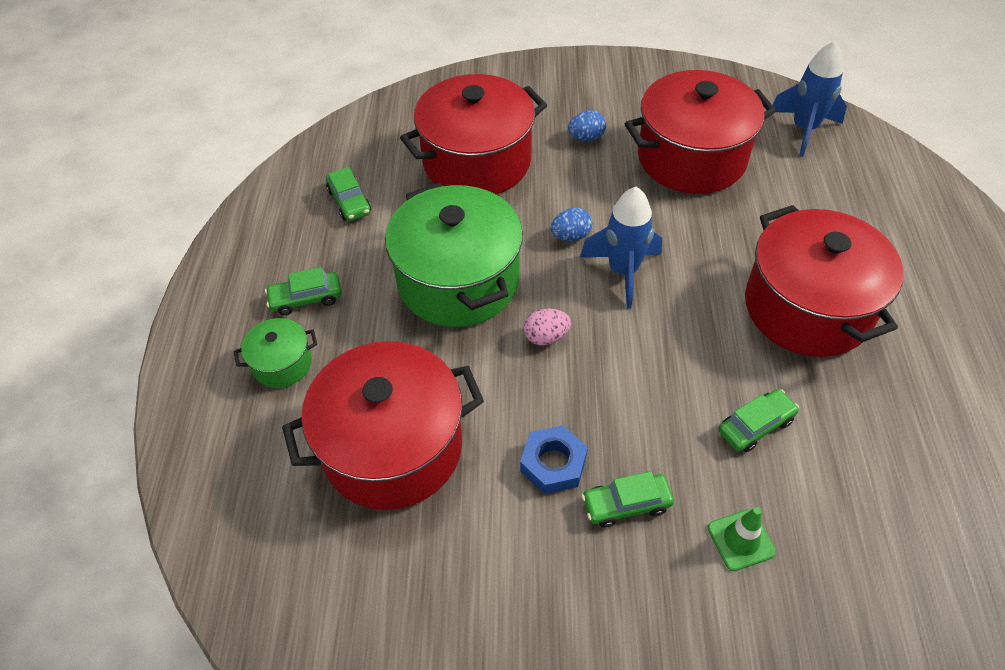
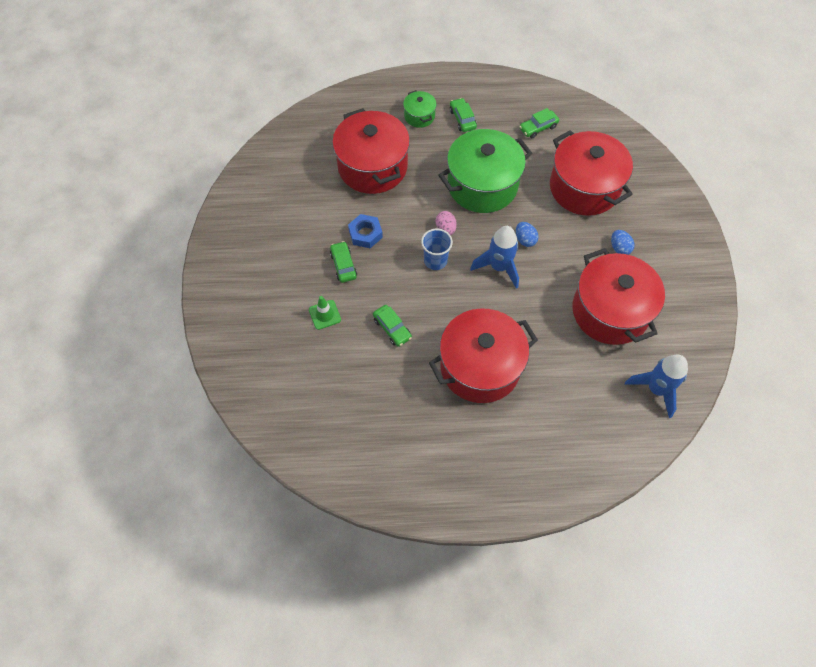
camera: 85 degrees right, 10 degrees up
none -> blue cup [421,229,453,270]

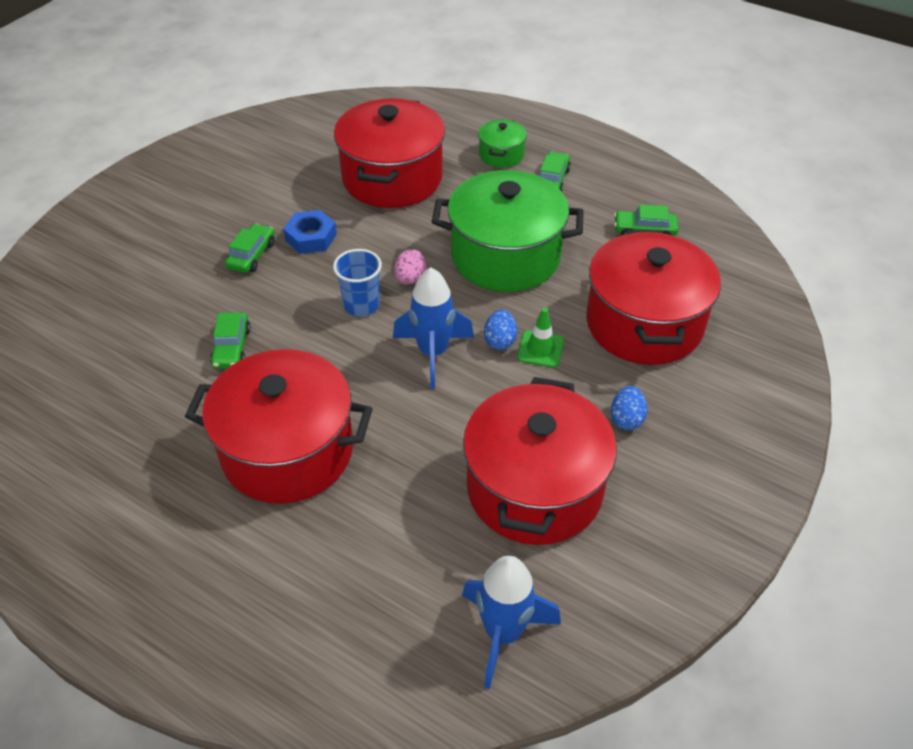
camera: 35 degrees right, 15 degrees down
green traffic cone [309,296,341,330] -> green traffic cone moved to [517,308,564,367]

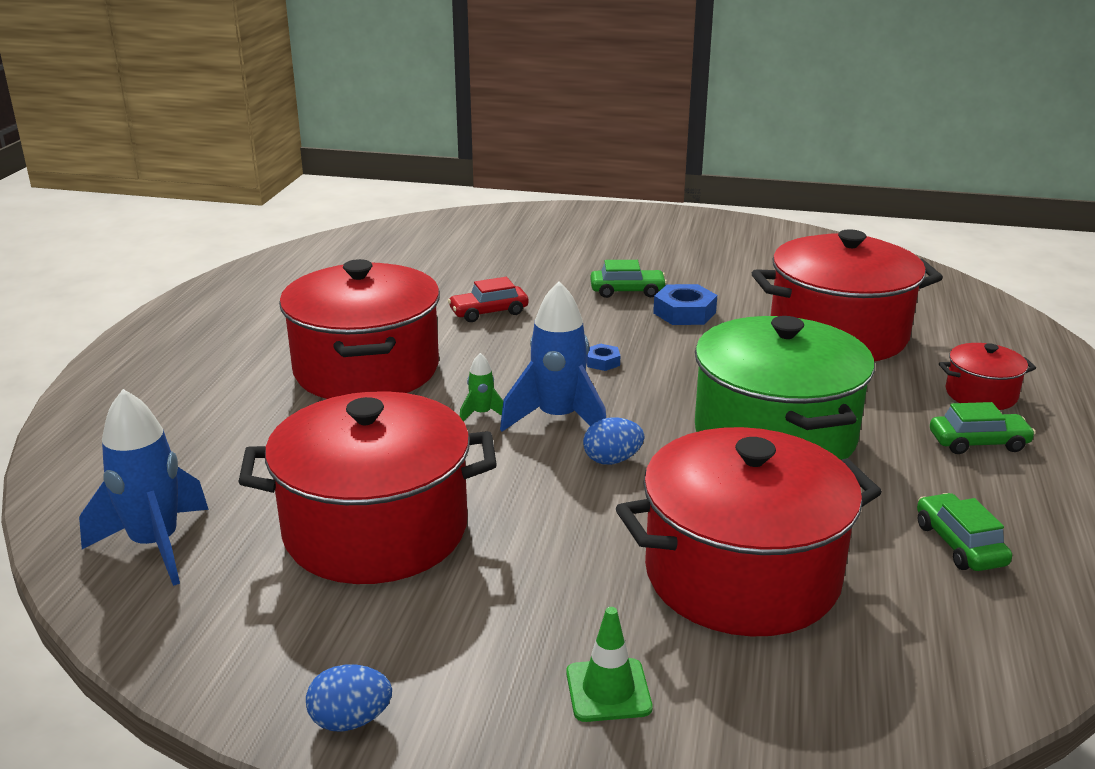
camera: 70 degrees right, 20 degrees down
green car [210,312,251,369] -> red car [448,277,529,322]
blue cup [333,249,382,316] -> blue nut [587,344,620,371]
pink egg [394,249,427,284] -> none
green pot [478,119,527,168] -> red pot [939,343,1036,410]
green traffic cone [517,308,564,367] -> green traffic cone moved to [566,607,652,722]
blue egg [611,386,648,430] -> blue egg moved to [306,664,392,732]
none -> green rocket [460,353,503,421]

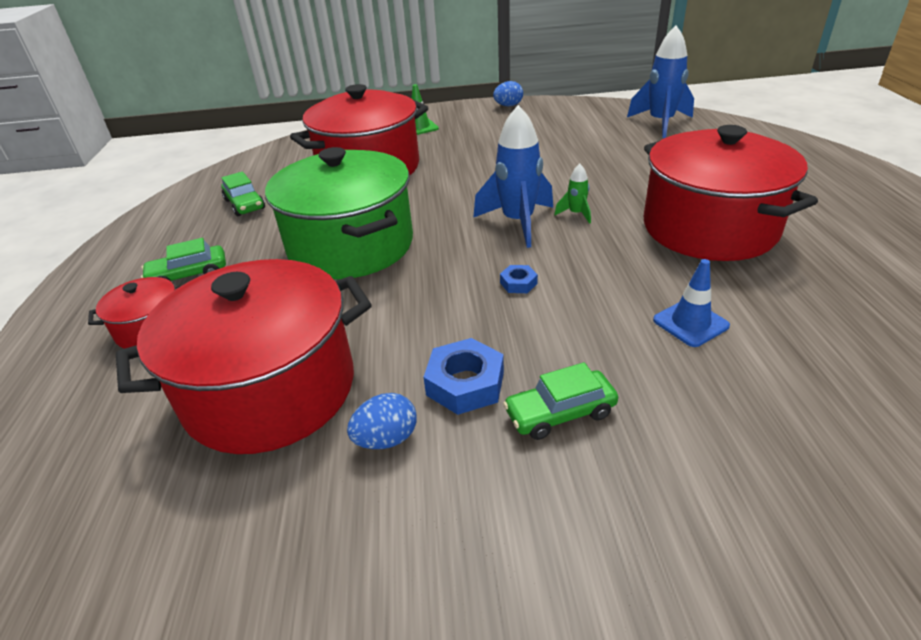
camera: 165 degrees right, 10 degrees up
red pot [238,391,497,584] -> none
red car [448,277,529,322] -> blue traffic cone [653,259,730,347]
blue egg [583,417,644,465] -> blue egg moved to [347,393,417,449]

